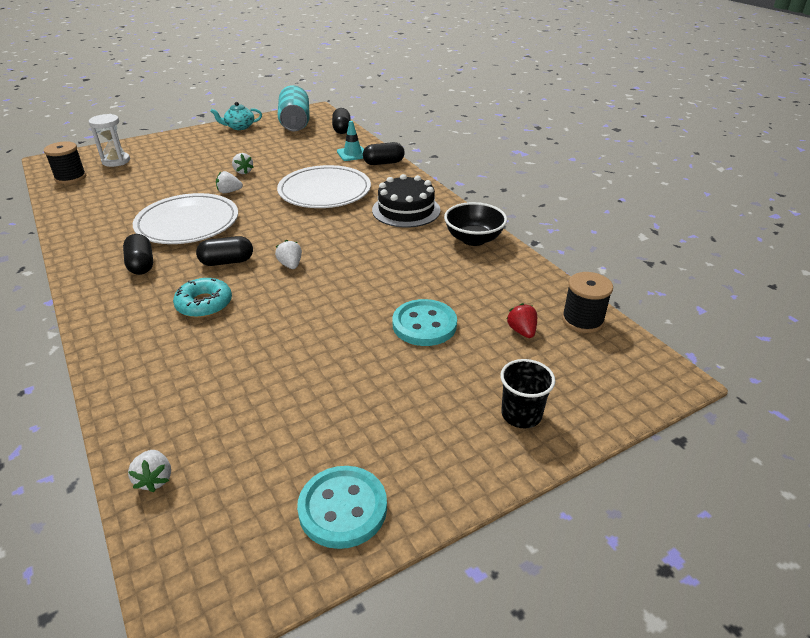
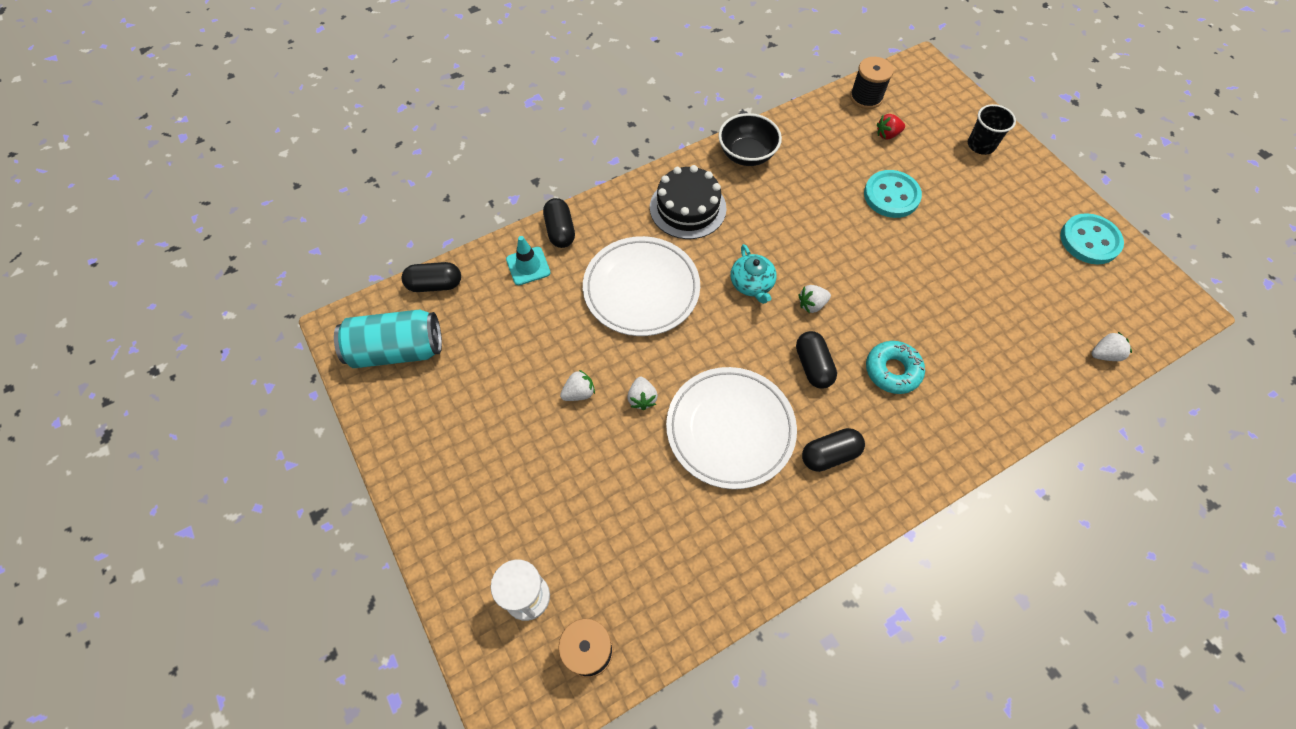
camera: 90 degrees left, 25 degrees up
turquoise teapot [210,102,262,130] -> turquoise teapot moved to [731,244,777,304]

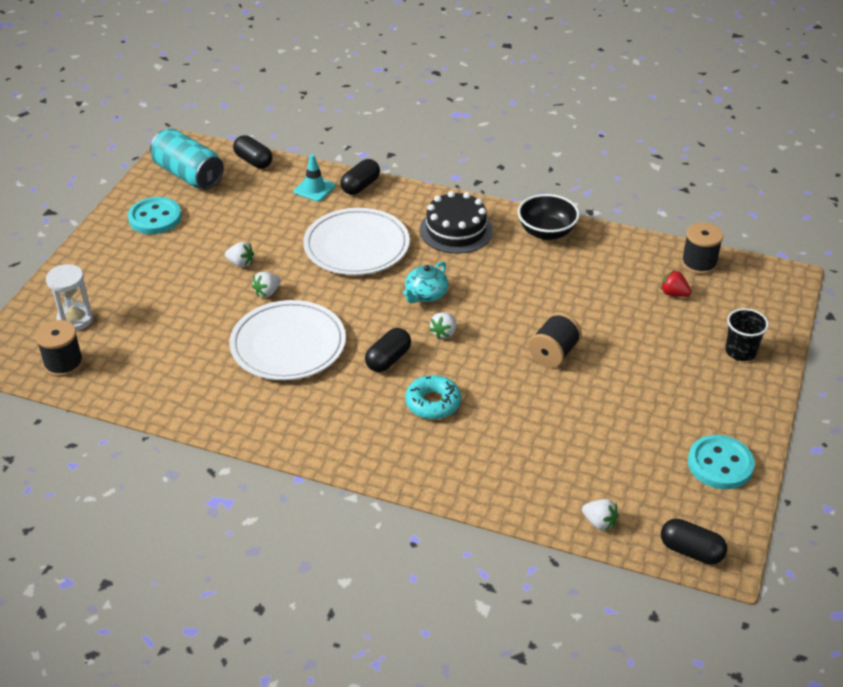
camera: 50 degrees right, 20 degrees down
white strawberry [798,285,831,313] -> white strawberry turned 90 degrees counterclockwise [429,312,456,339]
black capsule [802,428,865,472] -> black capsule moved to [661,519,727,564]
turquoise button [864,170,922,218] -> turquoise button moved to [128,197,182,234]
none -> black spool [528,312,582,367]

